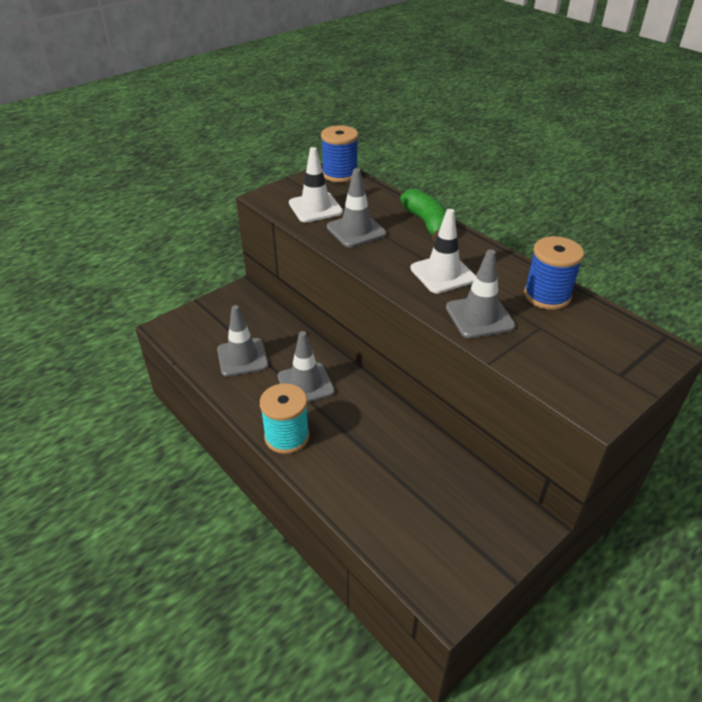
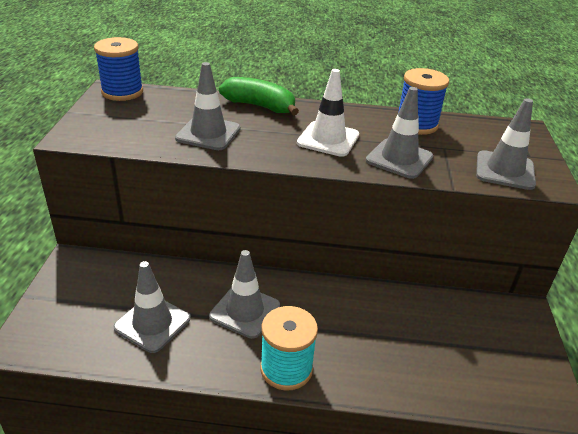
camera: 45 degrees left, 5 degrees down
white traffic cone [289,147,343,223] -> none
none -> grey traffic cone [476,98,536,190]

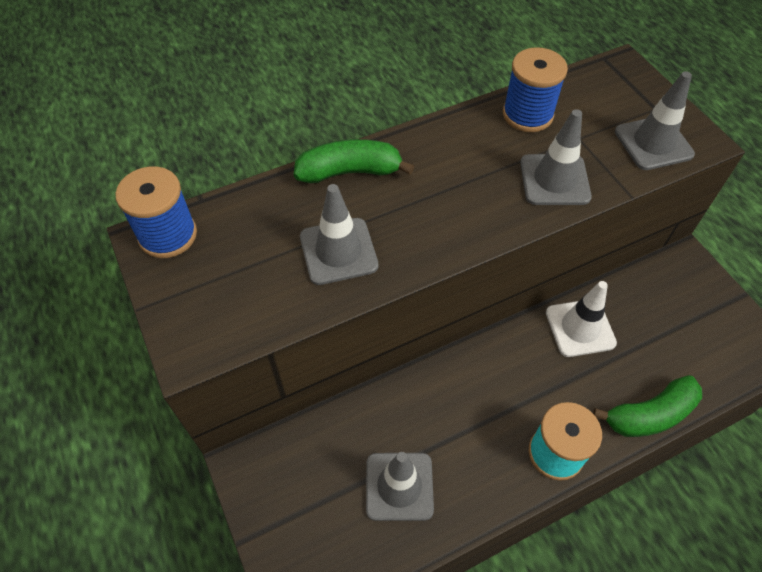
camera: 30 degrees left, 20 degrees up
grey traffic cone [209,250,280,339] -> none
white traffic cone [297,69,359,157] -> white traffic cone moved to [546,281,617,357]
none -> green banana [593,375,702,437]

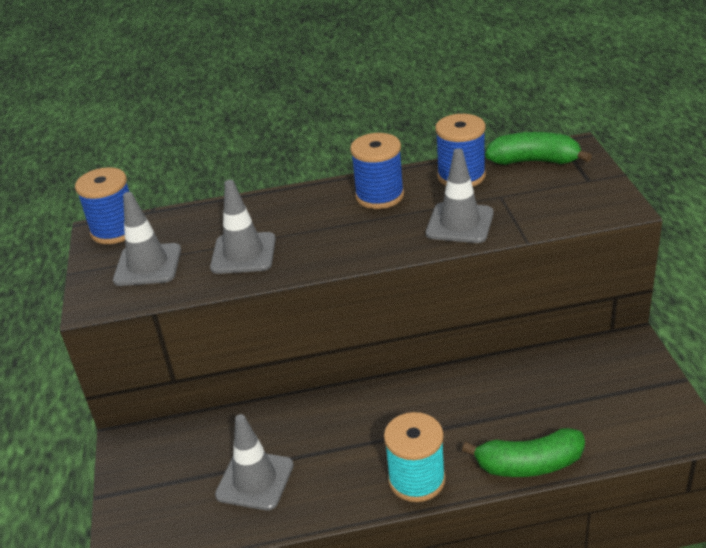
camera: 20 degrees right, 20 degrees down
green banana [294,139,414,183] -> green banana moved to [485,132,592,165]
white traffic cone [546,281,617,357] -> none
grey traffic cone [615,71,695,170] -> grey traffic cone moved to [113,192,181,286]
none -> blue spool [350,133,404,209]

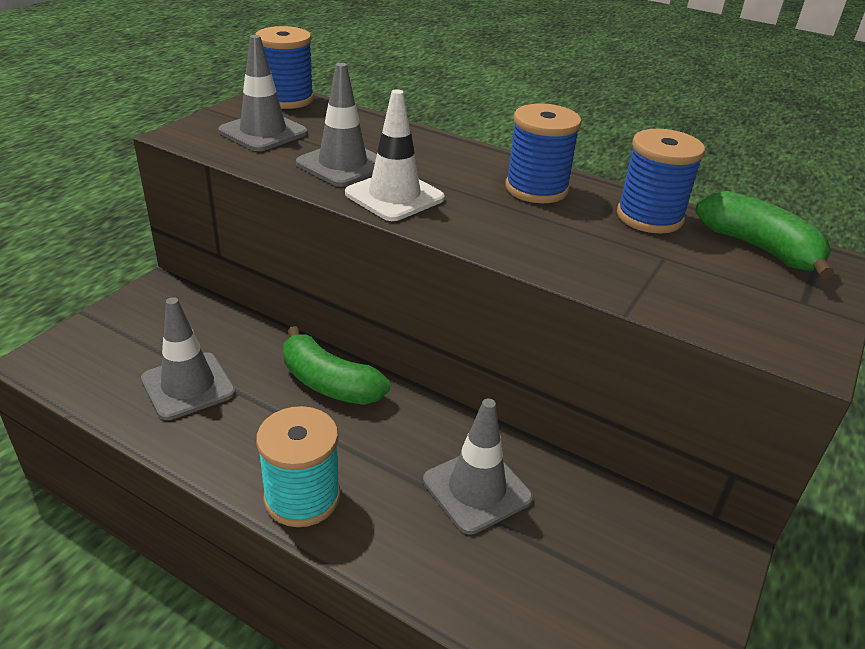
camera: 35 degrees right, 0 degrees up
grey traffic cone [426,148,494,243] -> grey traffic cone moved to [423,398,533,535]
green banana [462,428,585,477] -> green banana moved to [283,326,390,405]
none -> white traffic cone [345,89,445,221]

